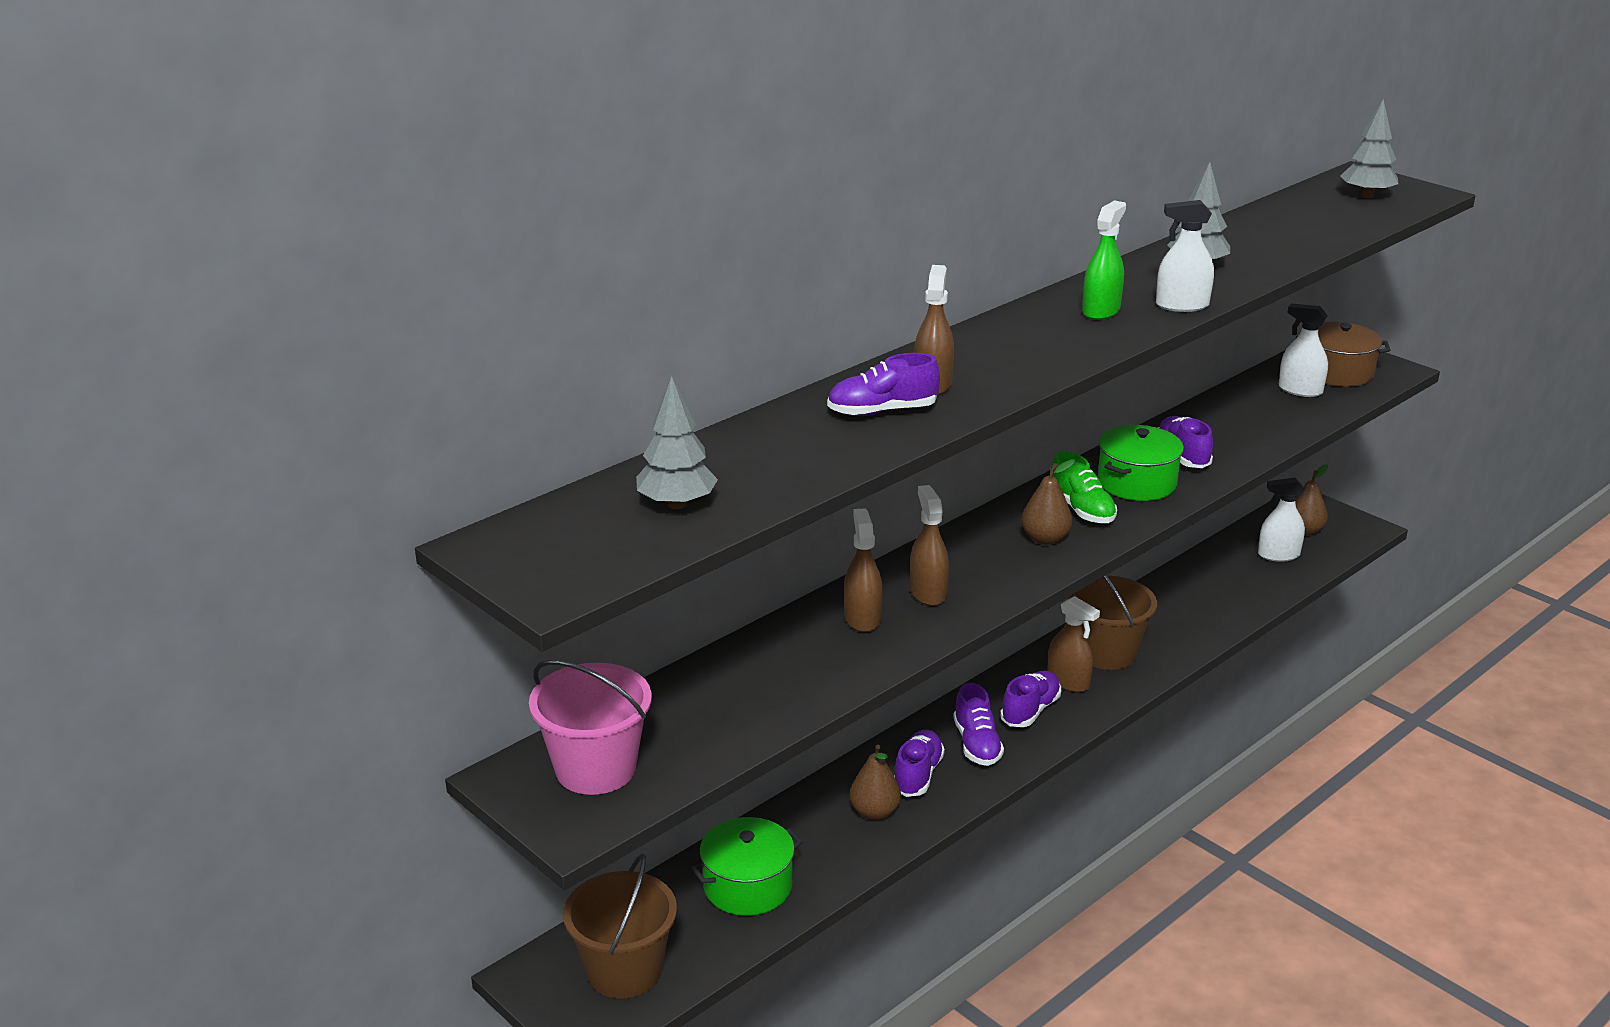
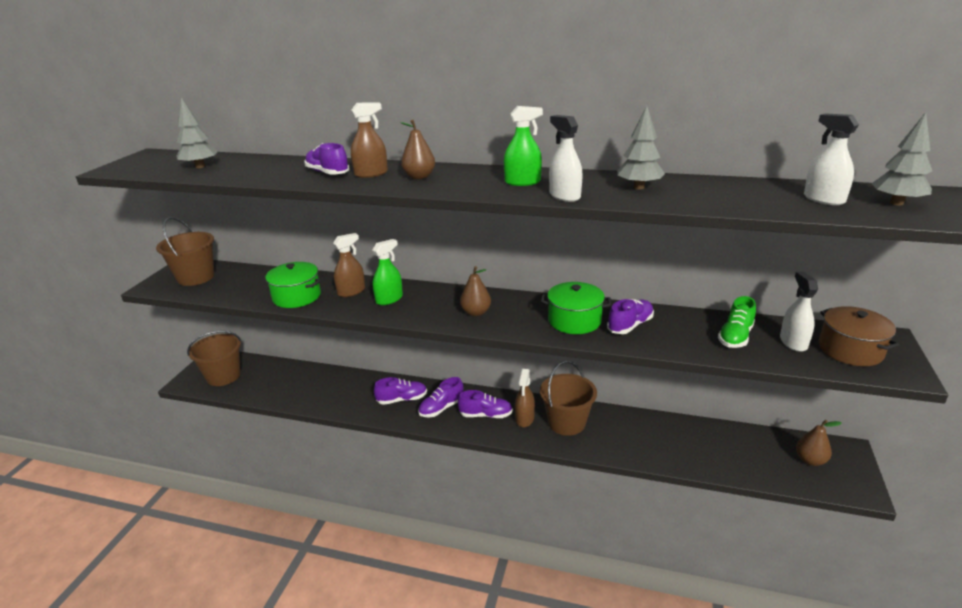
camera: 60 degrees right, 0 degrees up
pink bucket [529,660,652,795] -> brown bucket [156,217,214,286]
green pot [691,817,803,916] -> green pot moved to [265,262,321,308]
brown pear [850,745,901,820] -> brown pear moved to [400,120,435,179]
brown spray bottle [910,485,949,606] -> green spray bottle [372,239,403,305]
green shoe [1051,451,1117,523] -> green shoe moved to [718,296,756,348]
white spray bottle [1258,478,1305,562] -> white spray bottle moved to [804,113,859,205]

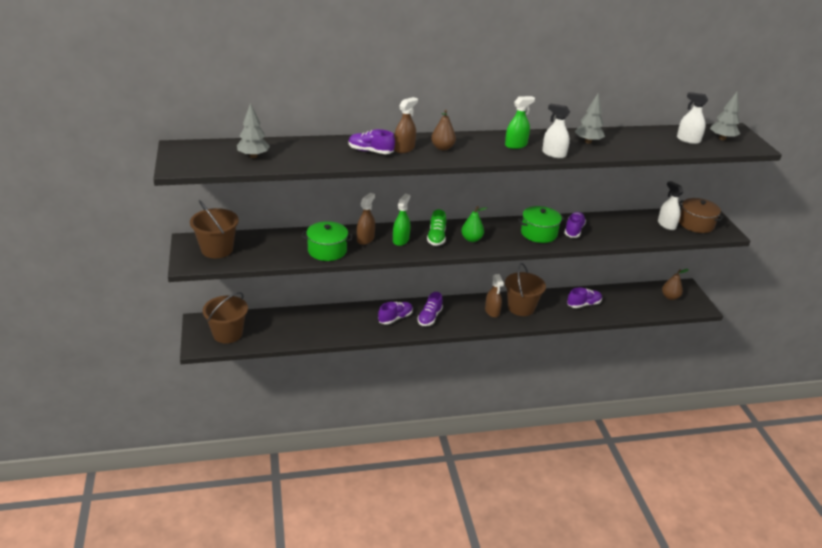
camera: 30 degrees left, 5 degrees up
purple shoe [458,390,513,418] -> purple shoe moved to [567,288,602,308]
brown pear [460,266,491,316] -> green pear [461,206,487,242]
green shoe [718,296,756,348] -> green shoe moved to [427,209,446,246]

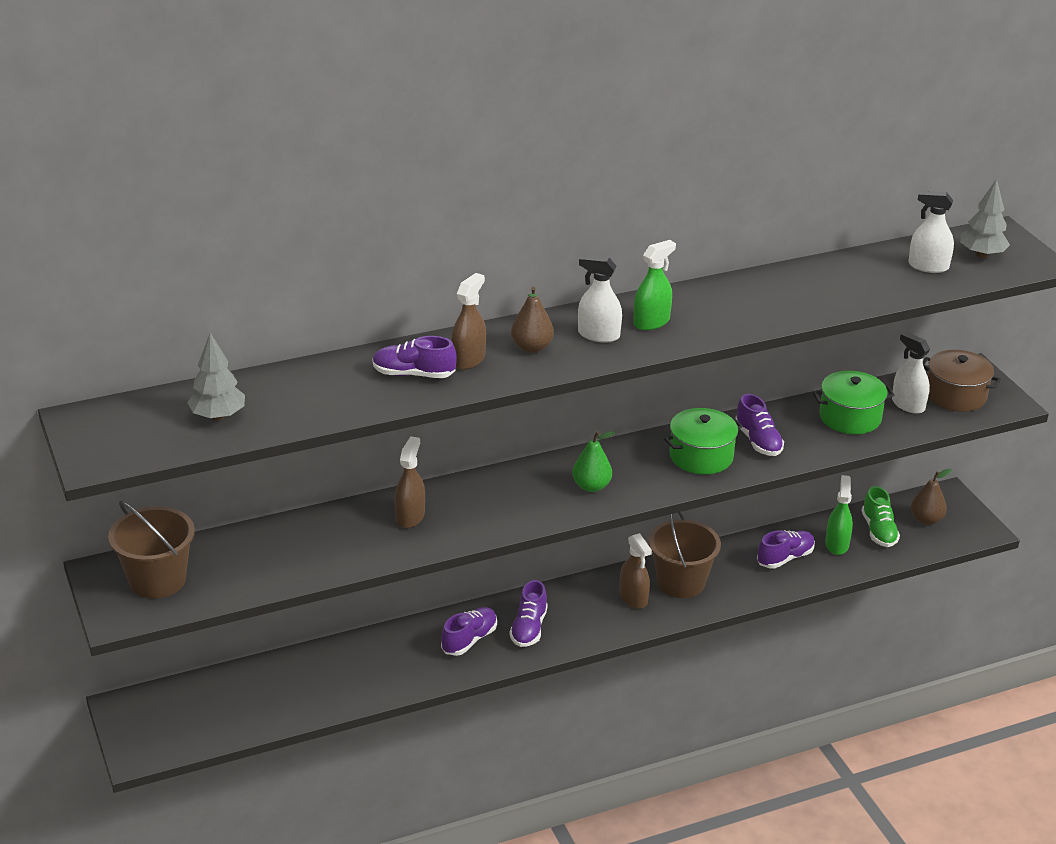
camera: 10 degrees left, 0 degrees up
brown bucket [203,292,248,343] -> none
green pot [302,221,353,261] -> green pot moved to [813,371,894,434]
green spray bottle [393,194,410,246] -> green spray bottle moved to [825,475,853,555]
green shoe [427,209,446,246] -> green shoe moved to [862,486,900,547]
white spray bottle [542,104,570,158] -> white spray bottle moved to [578,255,622,343]
purple shoe [564,212,586,238] -> purple shoe turned 150 degrees clockwise [735,394,784,456]
grey tree [575,93,605,144] -> none

